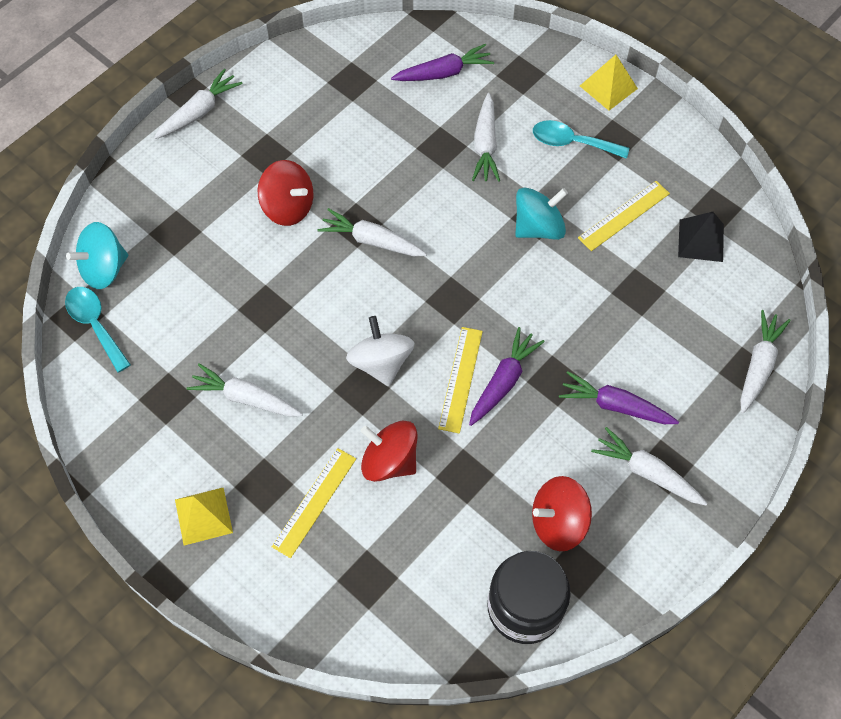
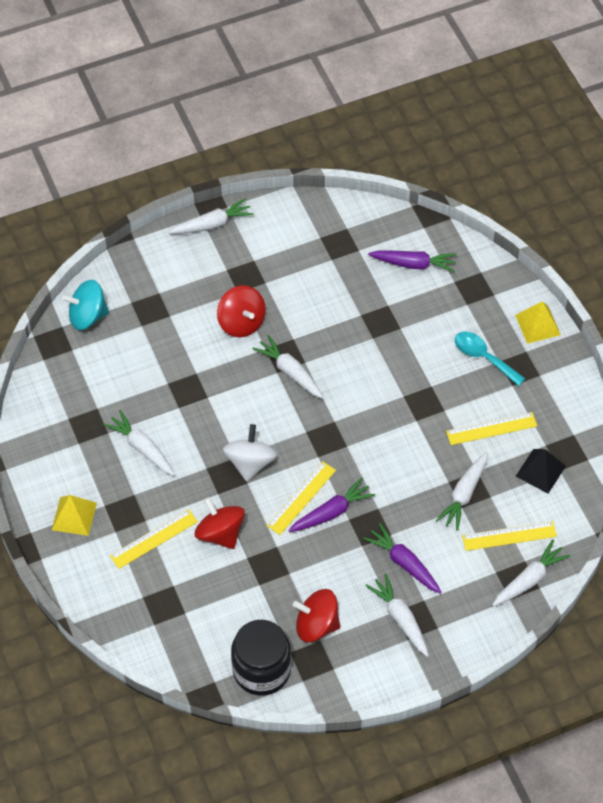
camera: 25 degrees right, 5 degrees down
turquoise spoon [65,287,131,372] -> none
white carrot [472,93,500,182] -> white carrot moved to [436,452,488,531]
turquoise spinning top [515,188,568,240] -> none
none -> yellow ruler [462,521,557,551]

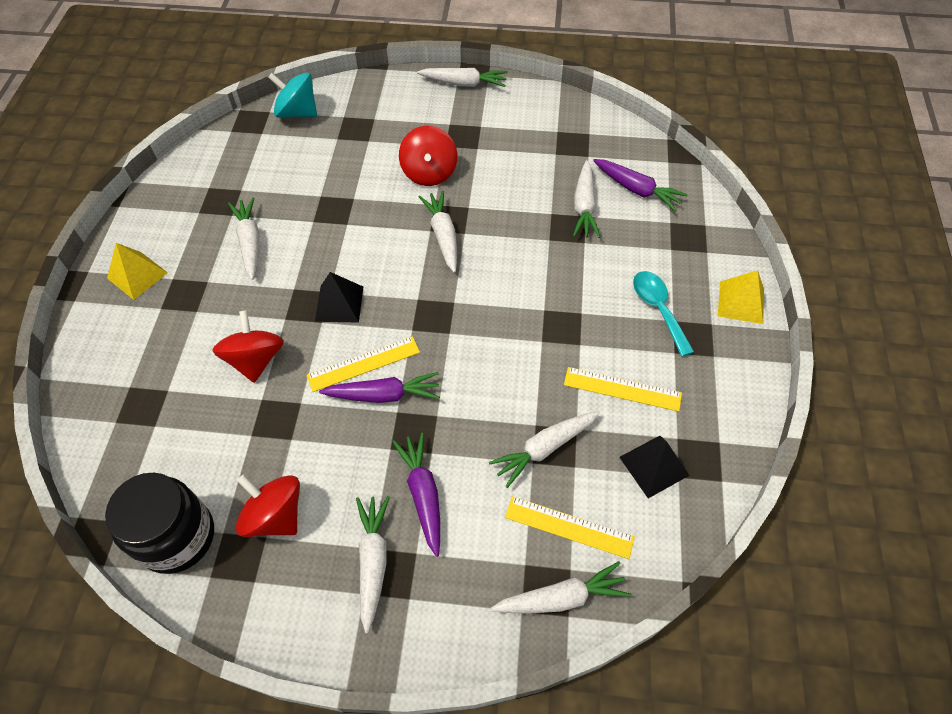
camera: 30 degrees right, 0 degrees up
yellow ruler [110,509,198,569] -> none
white spinning top [223,424,277,481] -> black pyramid [315,272,363,323]
none -> white carrot [573,160,600,238]

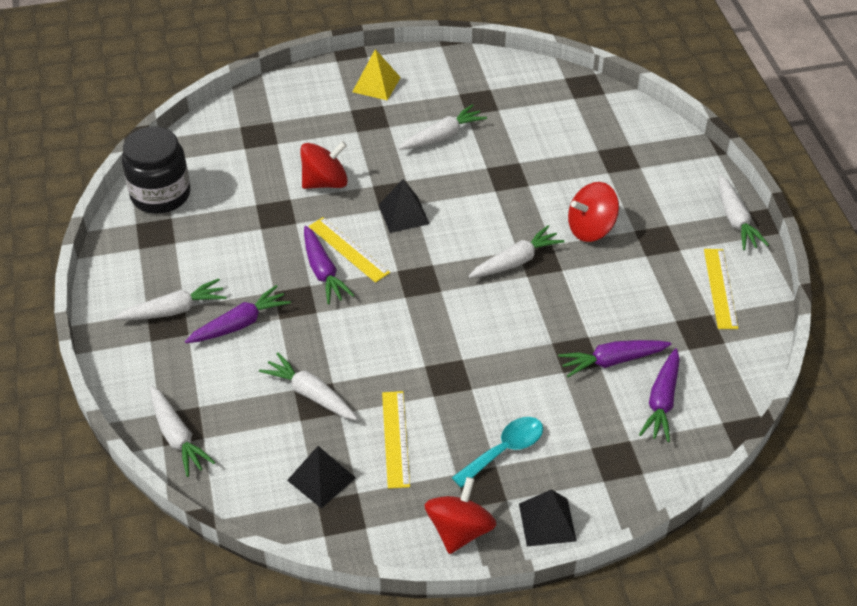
camera: 70 degrees right, 10 degrees down
red spinning top [236,475,300,537] -> red spinning top moved to [424,477,497,554]
turquoise spinning top [268,73,317,118] -> none
yellow ruler [505,496,635,559] -> yellow ruler moved to [704,249,738,329]
white carrot [573,160,600,238] -> purple carrot [558,340,671,377]
yellow pyramid [718,270,764,324] -> black pyramid [519,489,577,546]

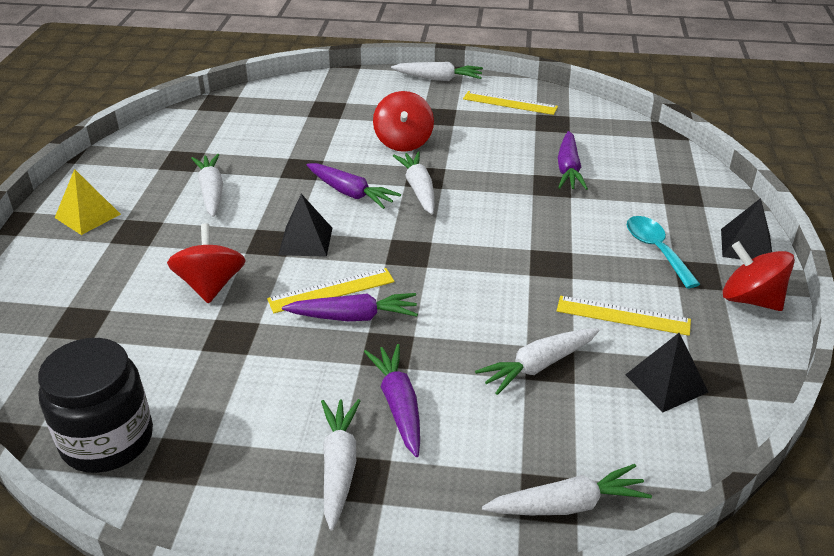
camera: 70 degrees left, 10 degrees down
purple carrot [639,348,680,442] -> purple carrot moved to [306,163,401,209]

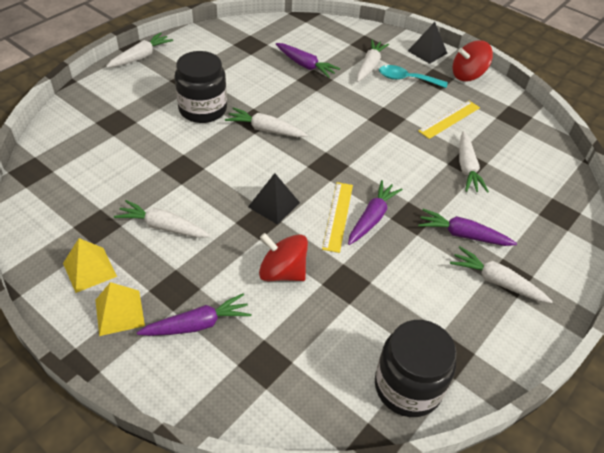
camera: 60 degrees left, 10 degrees up
purple carrot [306,163,401,209] -> purple carrot moved to [137,293,251,336]
red spinning top [373,91,434,152] -> black jar [174,51,227,123]
yellow ruler [463,91,558,115] -> none
white carrot [482,464,652,515] -> white carrot moved to [357,40,389,82]
black pyramid [625,333,708,413] -> none
none -> yellow pyramid [63,238,117,293]

